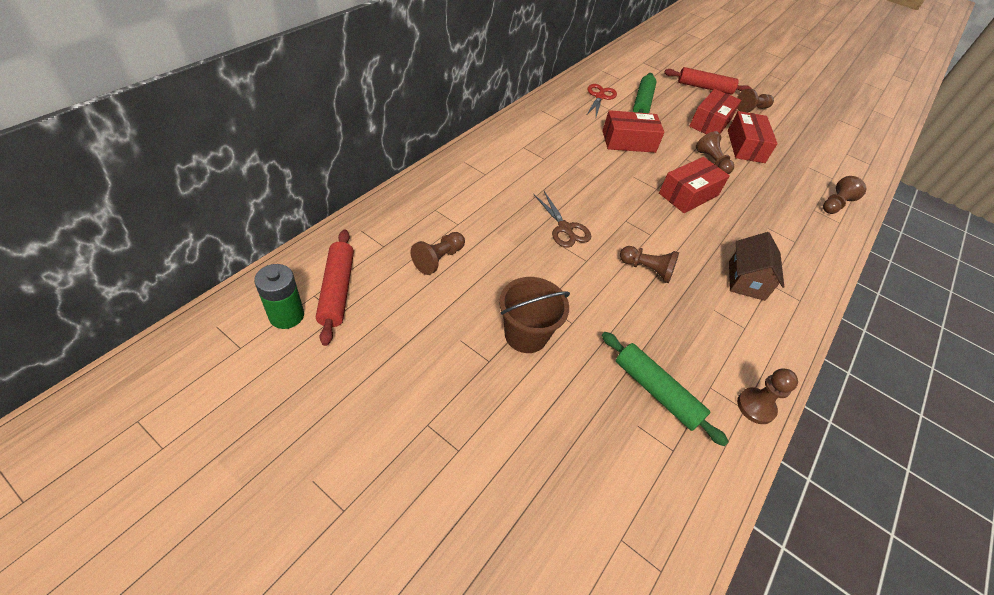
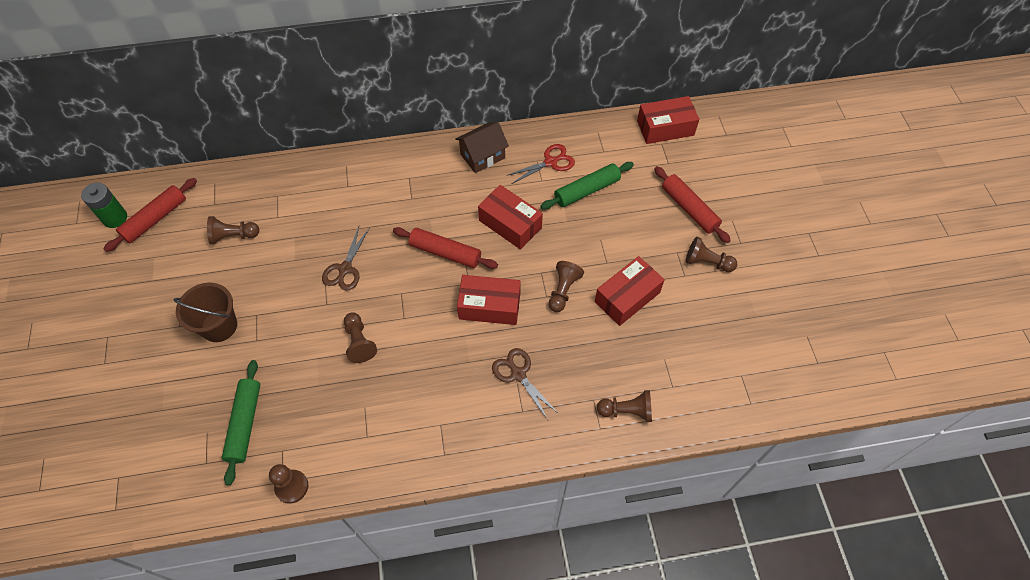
camera: 50 degrees right, 10 degrees up
red box [689,89,741,134] -> red box moved to [637,96,699,144]
brown house [729,232,784,301] -> brown house moved to [455,122,509,173]
none -> red rolling pin [393,227,498,269]
none -> brown scissors [492,348,558,420]

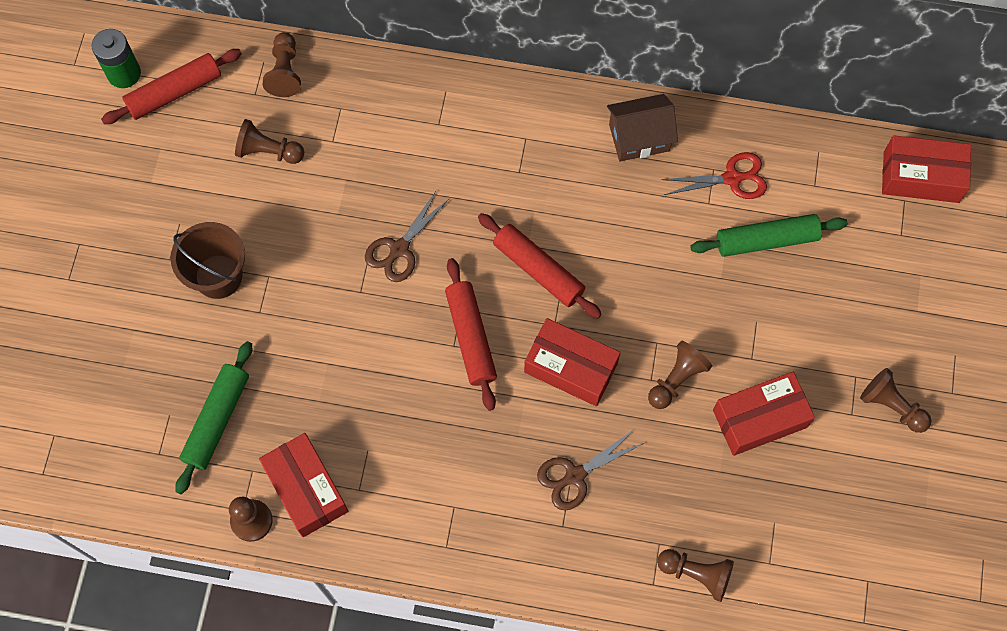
camera: 20 degrees right, 10 degrees up
brown pawn [344,312,377,363] -> brown pawn moved to [263,32,301,97]
red box [478,185,543,250] -> red box moved to [259,433,349,537]
brown scissors [492,348,558,420] -> brown scissors turned 105 degrees counterclockwise [537,429,644,510]
red rolling pin [654,166,731,243] -> red rolling pin moved to [445,258,497,411]

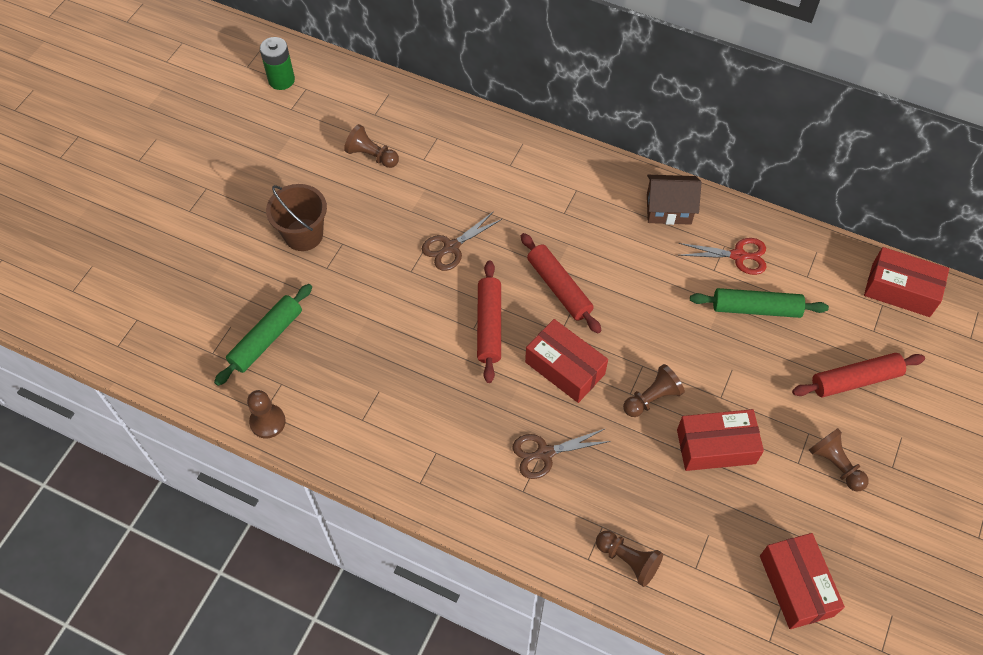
camera: 15 degrees right, 10 degrees down
red rolling pin [101,49,242,124] -> red rolling pin moved to [792,353,925,397]
red box [259,433,349,537] -> red box moved to [760,533,845,629]
brown pawn [263,32,301,97] -> none

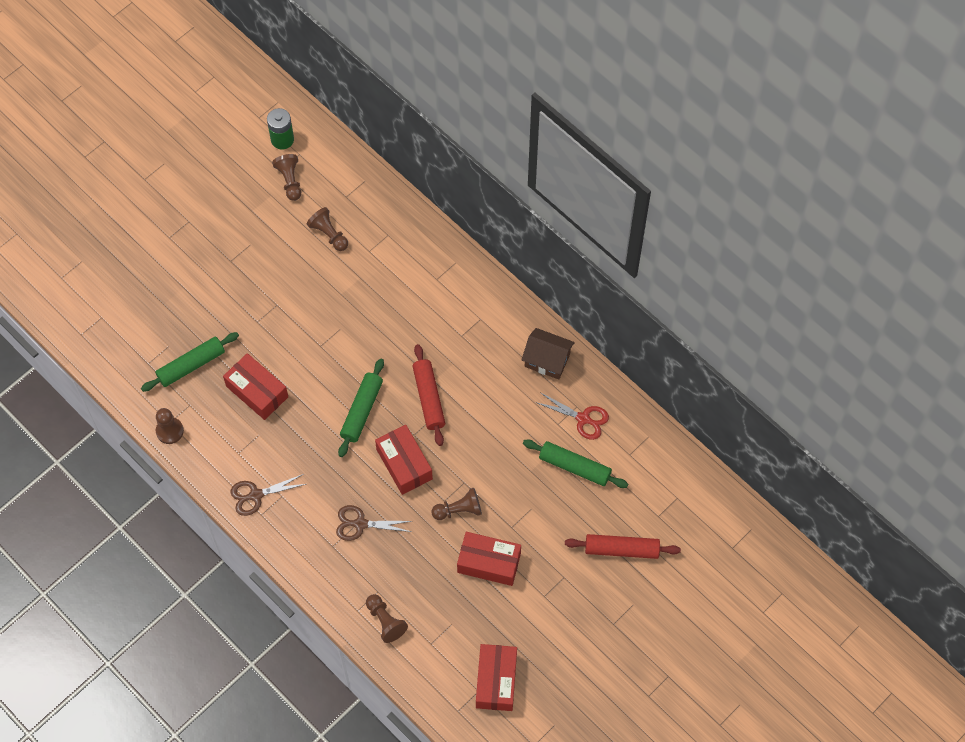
camera: 20 degrees right, 5 degrees up
brown bucket [266,184,327,251] -> none
brown scissors [422,211,502,271] -> brown scissors moved to [230,474,306,516]
red rolling pin [477,260,501,383] -> green rolling pin [338,358,384,457]
brown pawn [809,428,869,492] -> brown pawn moved to [272,154,301,201]
red box [864,247,949,317] -> red box moved to [223,353,288,420]

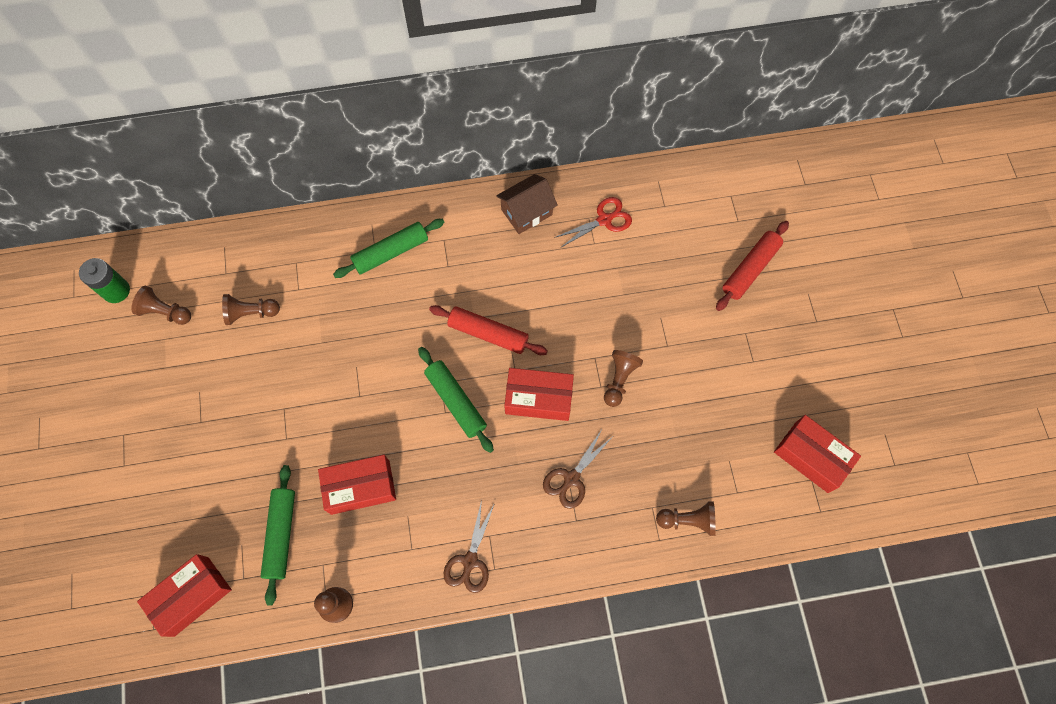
camera: 55 degrees left, 5 degrees up
red box [457,532,521,586] -> red box moved to [137,554,232,637]
green rolling pin [523,440,628,488] -> green rolling pin moved to [333,219,445,278]

